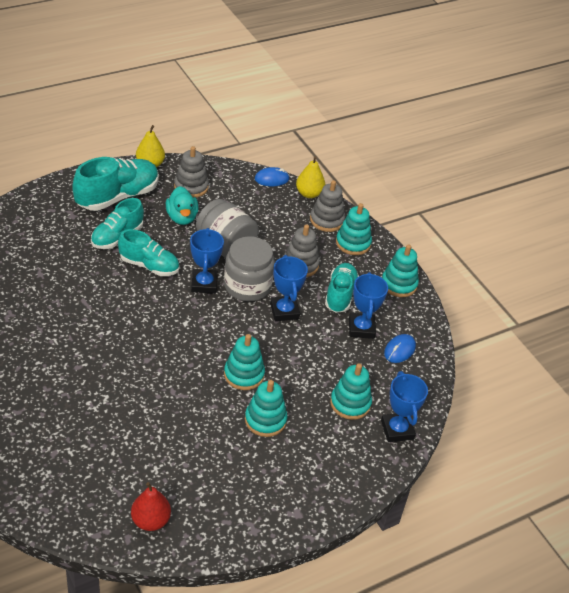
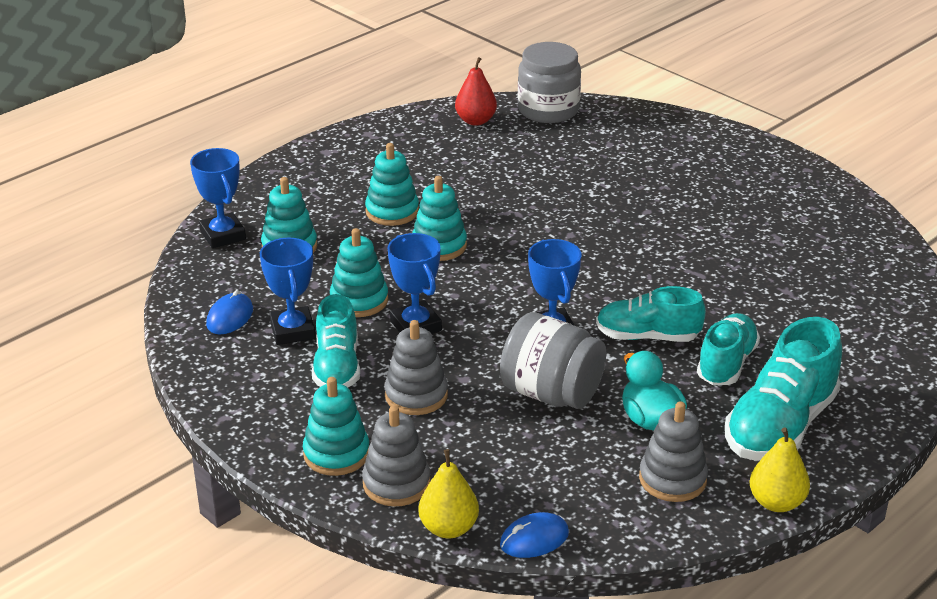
camera: 170 degrees right, 10 degrees down
grey jar [224,236,275,301] -> grey jar moved to [518,42,581,123]
turquoise stacking toy [382,244,419,297] -> turquoise stacking toy moved to [330,228,388,317]

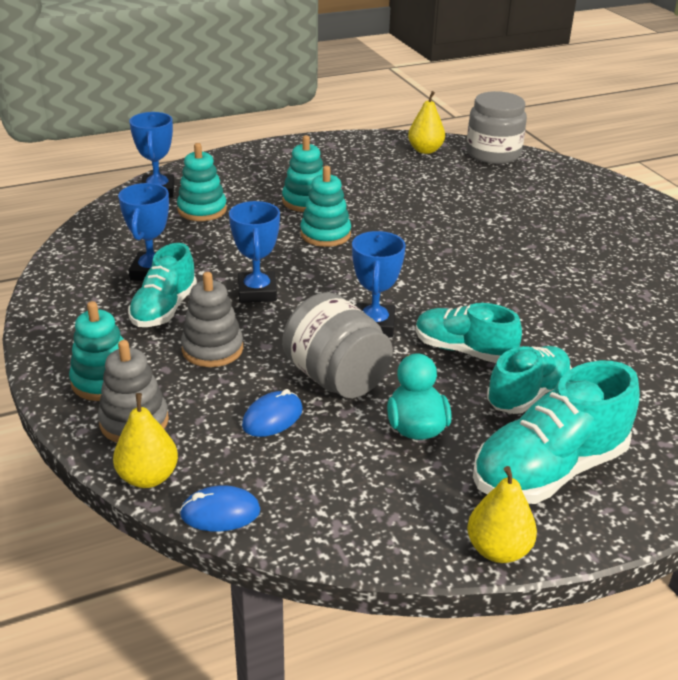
camera: 20 degrees right, 0 degrees up
blue mouse [206,290,253,335] -> blue mouse moved to [242,389,303,437]
turquoise stacking toy [330,228,388,317] -> none
red pear [455,57,497,126] -> yellow pear [408,91,445,154]
grey stacking toy [639,401,708,502] -> none

